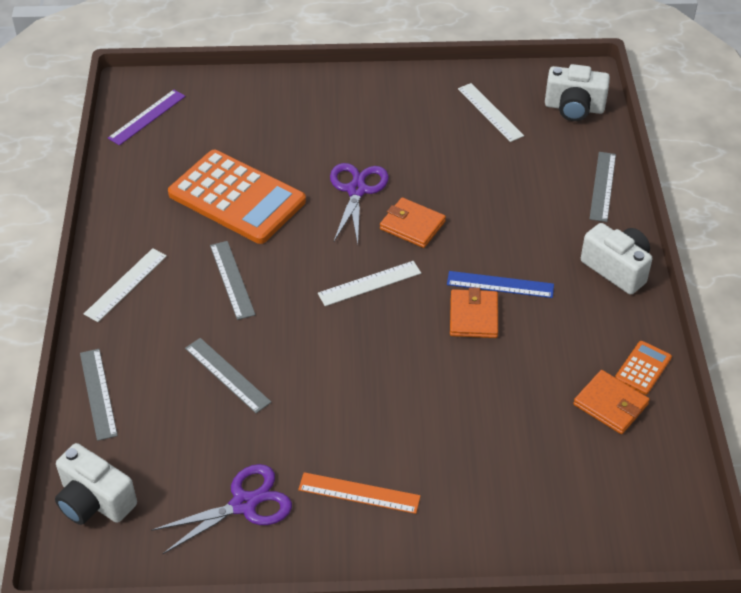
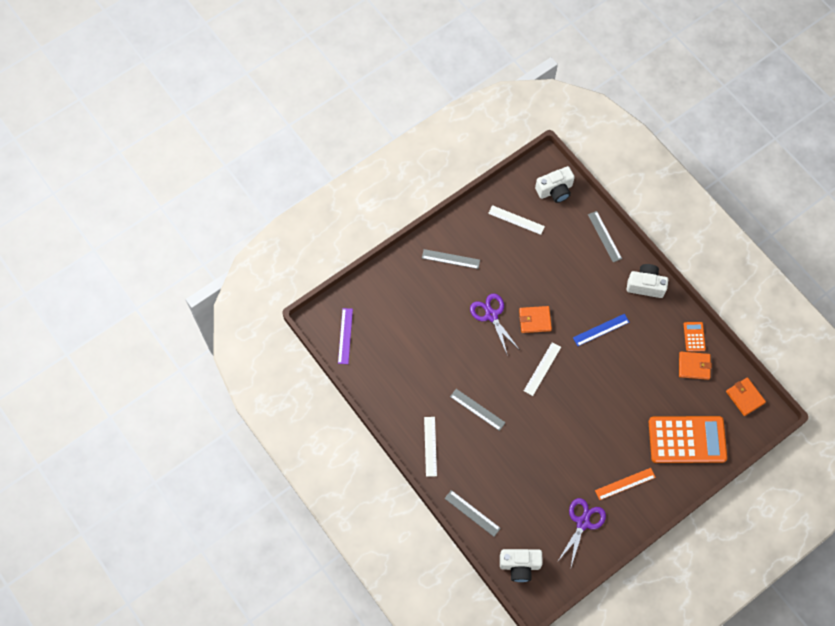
camera: 35 degrees left, 20 degrees up
orange calculator [168,150,306,244] -> orange calculator moved to [649,416,727,463]
grey ruler [185,338,271,413] -> grey ruler moved to [422,249,480,269]
orange wallet [450,287,498,338] -> orange wallet moved to [726,377,766,416]

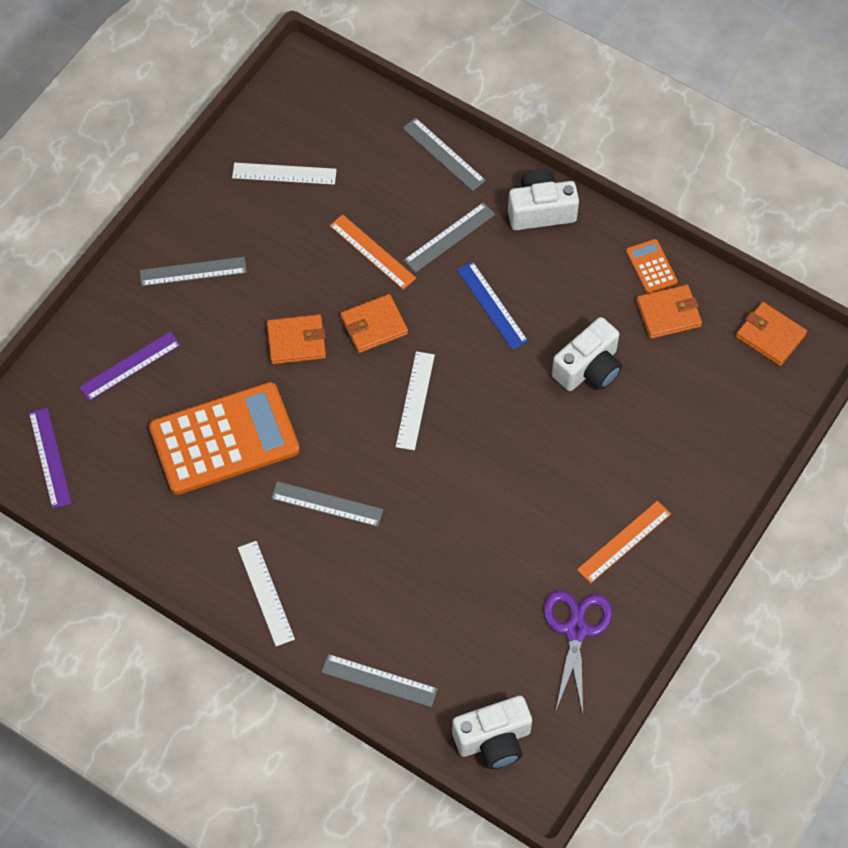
camera: 20 degrees left, 5 degrees down
purple scissors [470,294,519,356] -> orange wallet [267,314,326,364]
white camera [535,166,575,203] -> white camera moved to [552,317,622,391]
blue ruler [573,314,630,346] -> blue ruler turned 75 degrees counterclockwise [457,261,528,350]
orange calculator [649,416,727,463] -> orange calculator moved to [149,382,300,495]
none -> purple ruler [79,331,181,401]
none -> orange ruler [330,214,416,290]
none -> grey ruler [404,202,495,273]

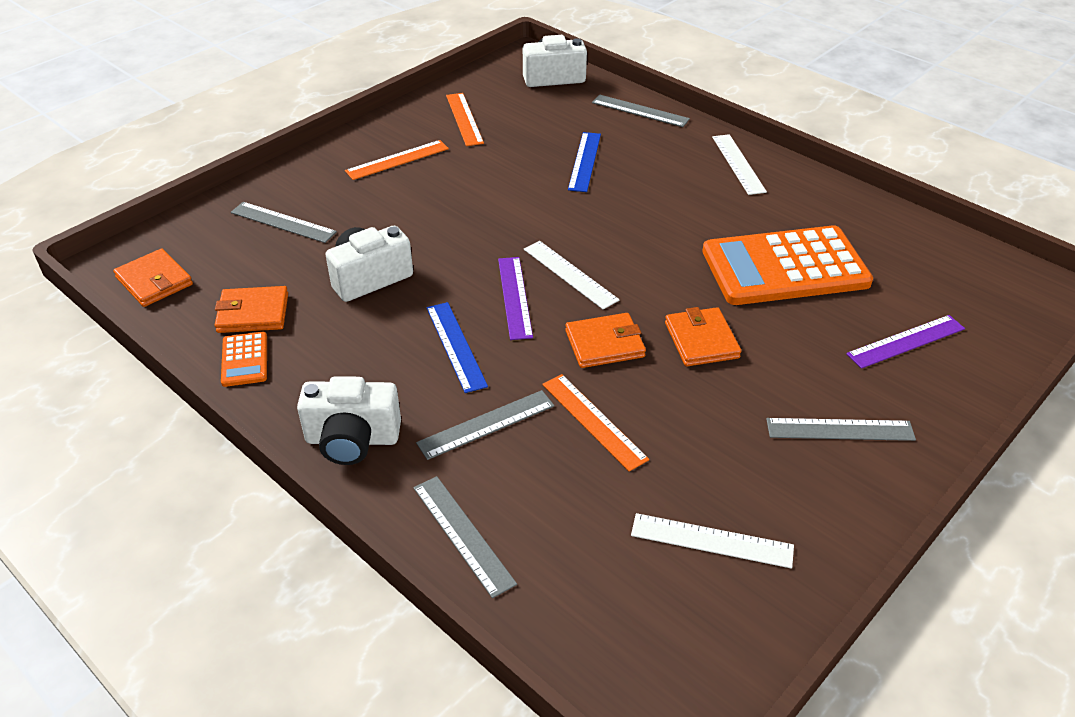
camera: 170 degrees left, 20 degrees down
purple ruler [29,408,71,509] -> purple ruler moved to [498,257,533,340]
orange wallet [267,314,326,364] -> orange wallet turned 75 degrees clockwise [665,307,741,366]
grey ruler [271,481,383,527] -> grey ruler moved to [231,202,337,243]
white ruler [396,351,435,450] -> white ruler turned 60 degrees counterclockwise [524,241,619,310]
purple scissors [544,590,612,713] -> orange ruler [446,93,484,146]
none -> blue ruler [568,132,601,192]

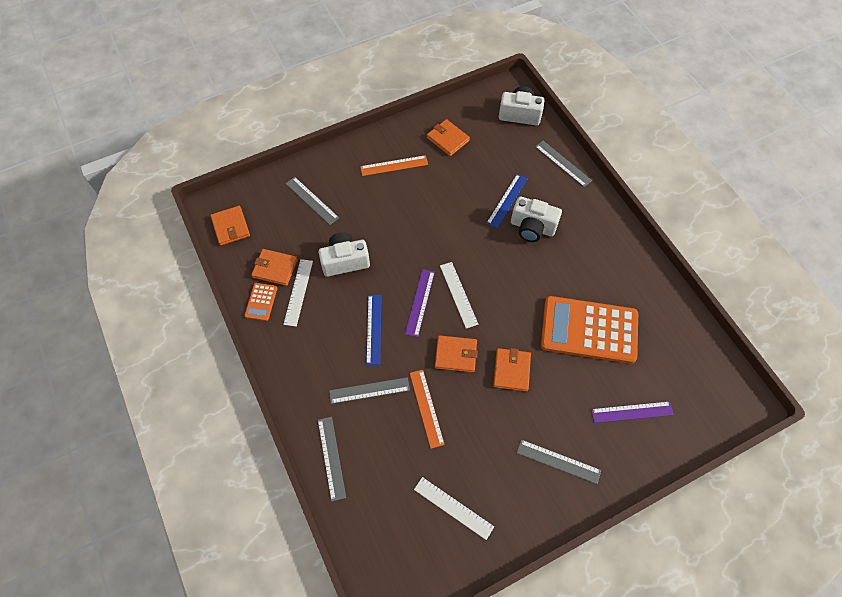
camera: 20 degrees right, 20 degrees up
white camera [297,376,401,465] -> white camera moved to [511,196,562,242]
orange ruler [446,93,484,146] -> orange wallet [427,119,470,156]
white ruler [712,134,767,195] -> white ruler moved to [283,259,313,327]

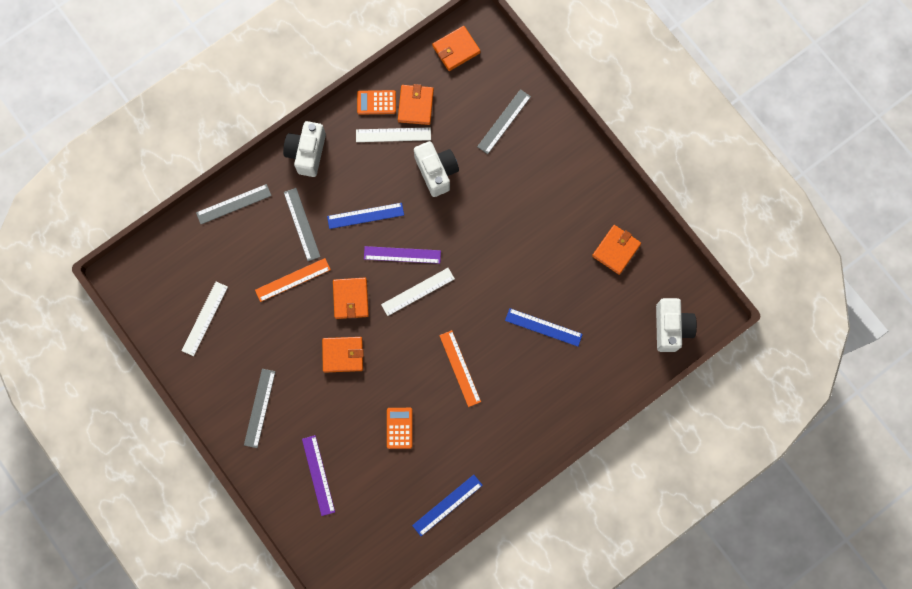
camera: 80 degrees right, 15 degrees up
orange ruler [360,155,428,176] -> orange ruler moved to [439,330,481,407]
white camera [511,196,562,242] -> white camera moved to [283,121,326,177]
grey ruler [535,141,592,187] -> none
orange calculator [541,296,638,364] -> orange calculator [387,408,412,449], size x0.42
none -> blue ruler [412,475,483,536]

